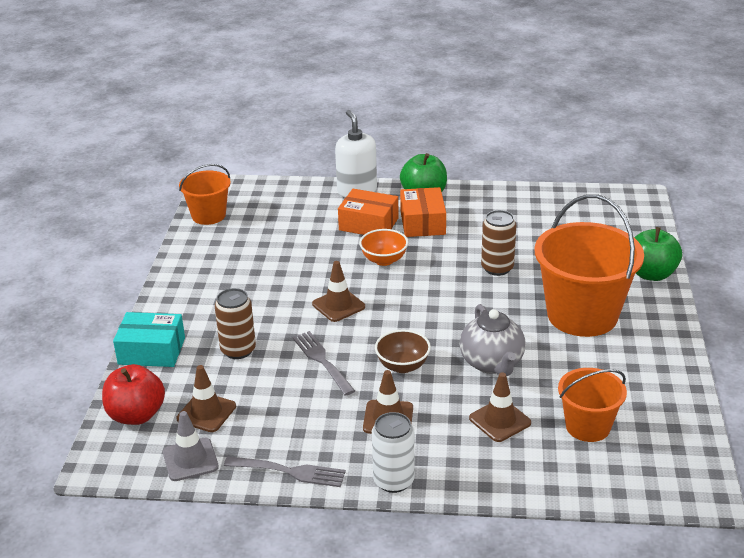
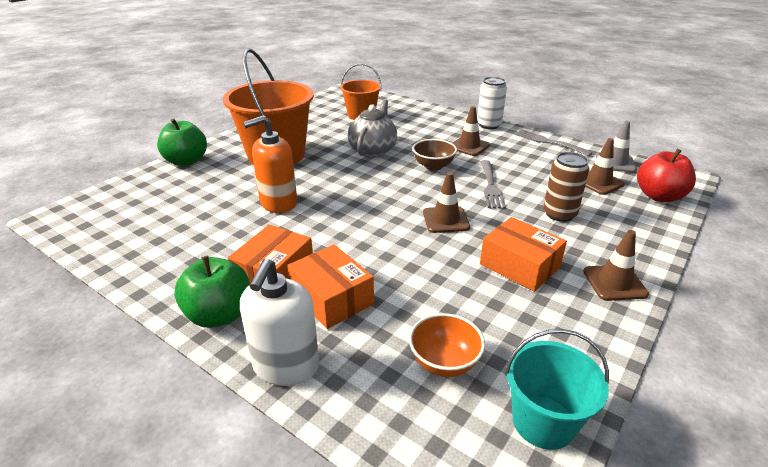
camera: 150 degrees left, 0 degrees up
turquoise box [113,312,185,367] -> none
orange bucket [179,164,231,225] -> turquoise bucket [505,329,609,450]
orange bowl [359,229,408,266] -> orange bowl moved to [409,313,485,377]
brown traffic cone [469,372,531,442] -> brown traffic cone moved to [583,230,649,301]
brown can [481,210,516,276] -> orange soap dispenser [243,115,297,213]
none -> orange box [480,217,567,292]

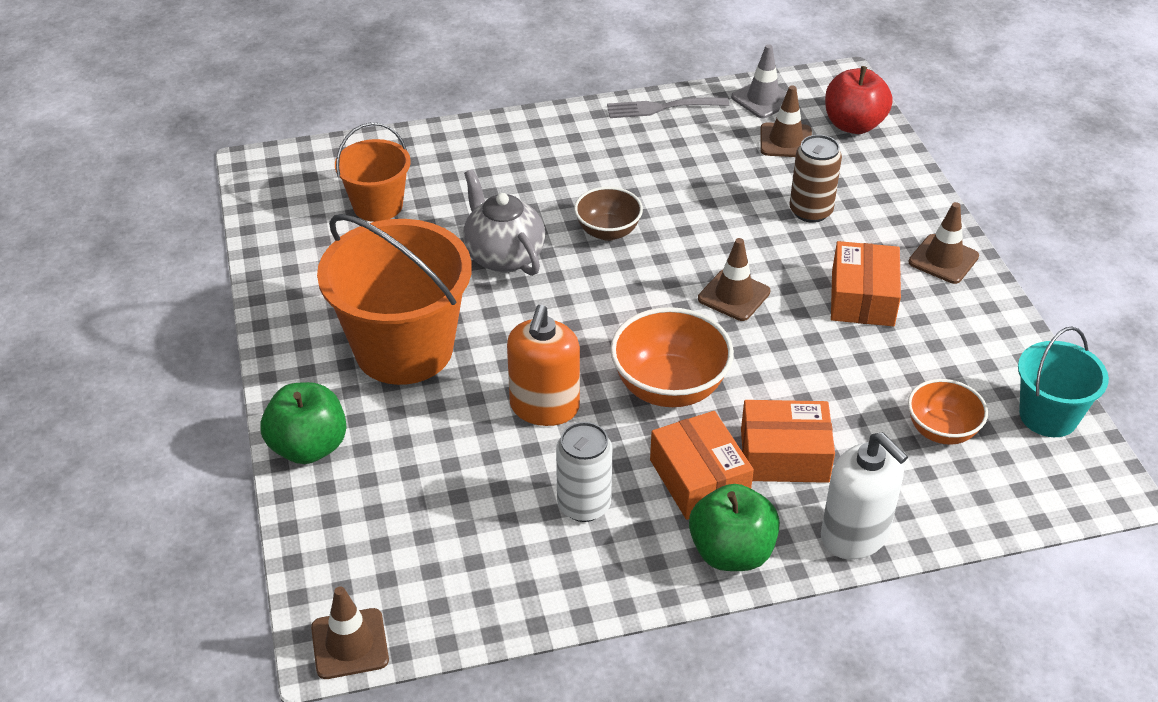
camera: 50 degrees left, 10 degrees up
brown traffic cone [452,106,490,156] -> brown traffic cone moved to [311,586,389,679]
white can [477,77,507,129] -> white can moved to [556,422,613,522]
grey fork [480,160,506,208] -> none
orange box [480,217,567,292] -> orange box turned 75 degrees counterclockwise [831,241,901,326]
none -> orange bowl [610,307,734,407]

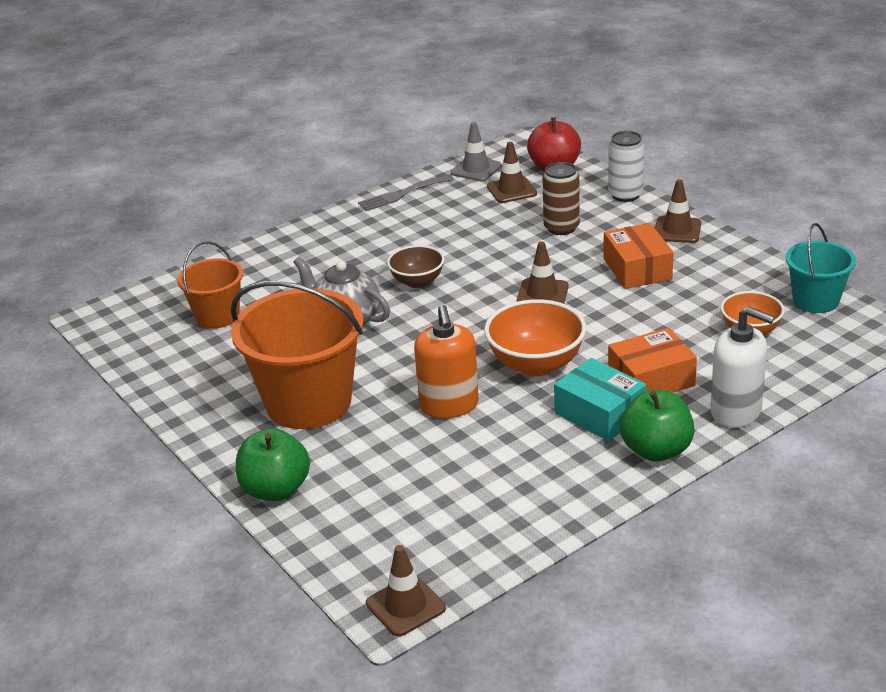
camera: 20 degrees left, 10 degrees down
white can [556,422,613,522] -> white can moved to [608,131,644,202]
orange box [650,411,754,520] -> turquoise box [554,358,646,441]

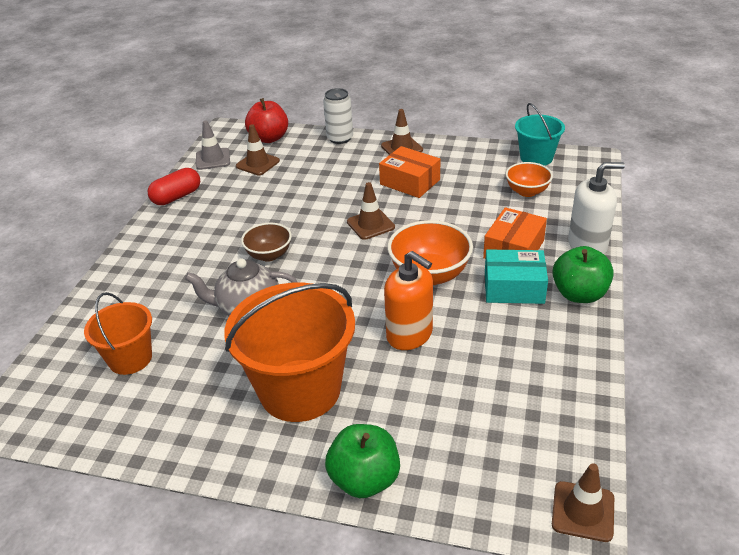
camera: 40 degrees left, 5 degrees up
grey fork [358,174,454,211] -> red capsule [148,168,200,205]
brown can [542,162,580,235] -> none

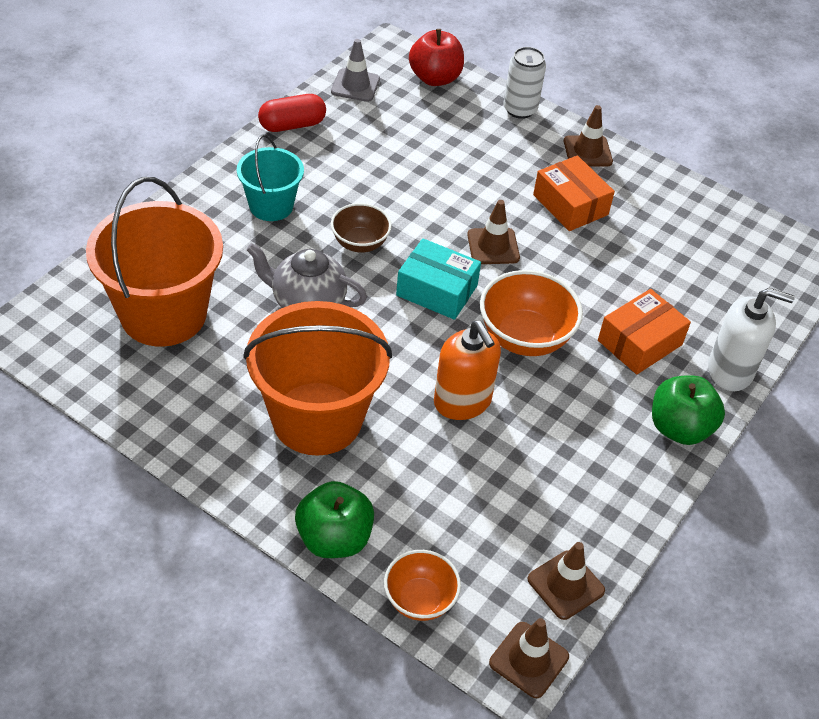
camera: 15 degrees right, 10 degrees up
orange bucket [84,292,152,375] -> orange bucket [86,177,223,347], size x1.79
brown traffic cone [236,125,280,175] -> brown traffic cone moved to [528,542,605,620]
turquoise box [485,250,548,304] -> turquoise box moved to [396,238,481,320]
orange bowl [506,162,553,197] -> orange bowl moved to [384,550,461,621]
turquoise bucket [515,103,565,166] -> turquoise bucket moved to [237,135,304,221]

